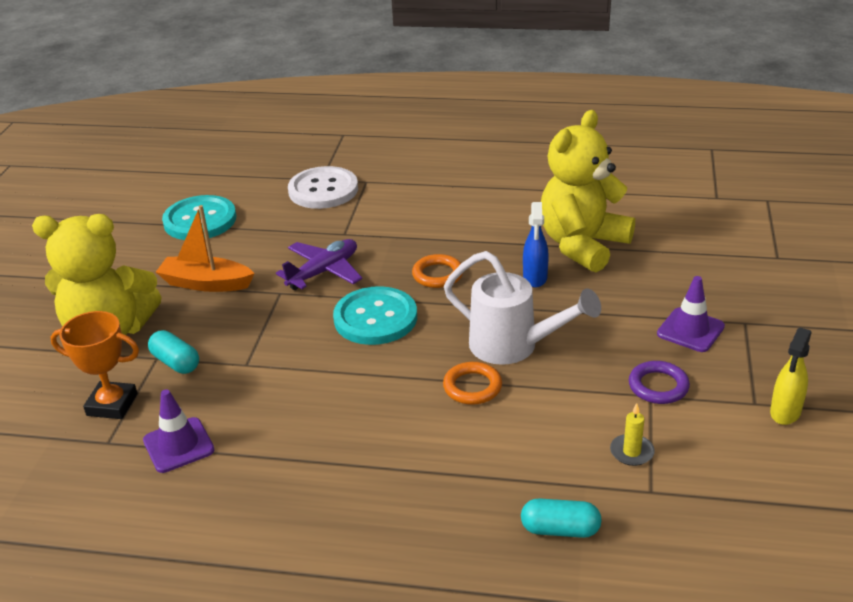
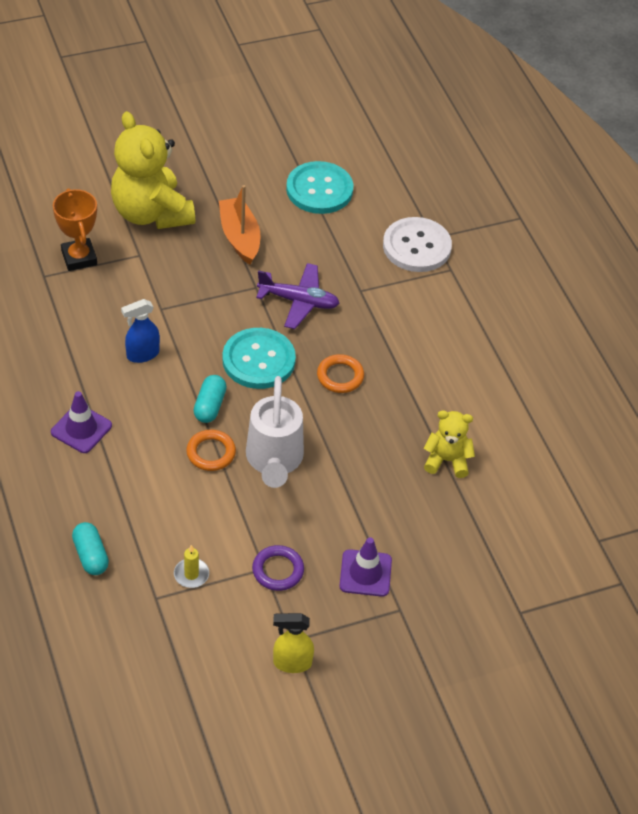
camera: 55 degrees right, 15 degrees up
purple traffic cone [143,389,215,473] -> purple traffic cone moved to [51,391,112,453]
turquoise capsule [148,330,199,374] -> turquoise capsule moved to [193,375,227,423]
blue spray bottle [523,202,549,288] -> blue spray bottle moved to [121,299,160,363]
yellow teddy bear [541,110,635,272] -> yellow teddy bear [424,410,475,478], size x0.52

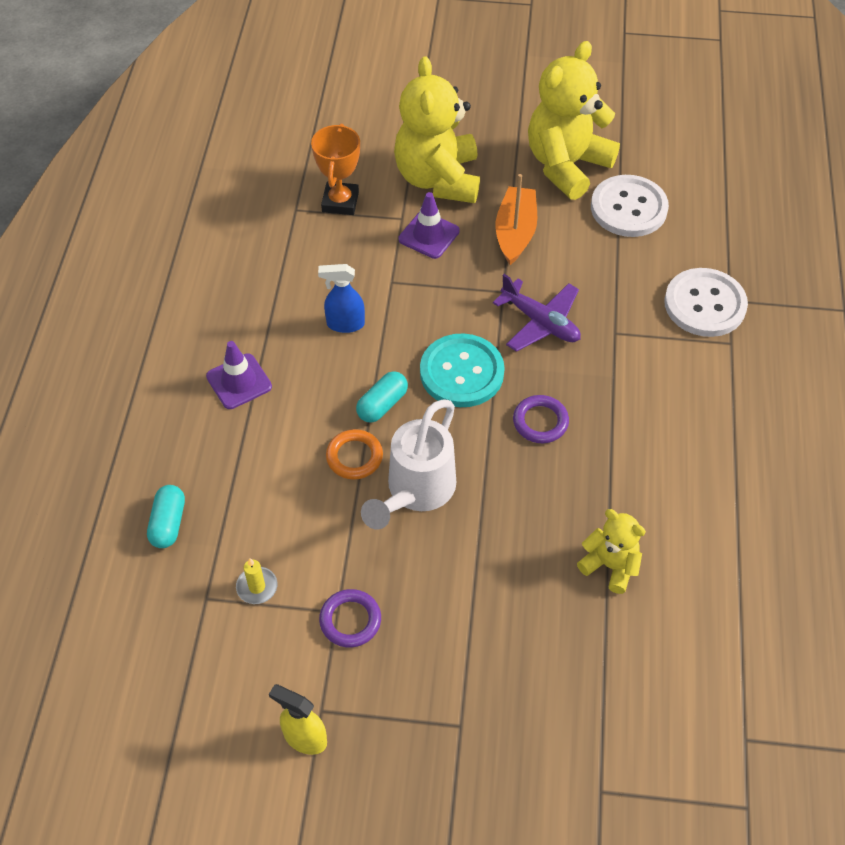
camera: 30 degrees right, 5 degrees up
turquoise button [286,161,353,214] -> white button [591,175,669,237]
orange ring [317,354,364,393] -> purple ring [513,395,569,443]
purple traffic cone [339,537,392,597] -> purple traffic cone moved to [399,192,460,259]
none -> yellow teddy bear [528,41,620,200]

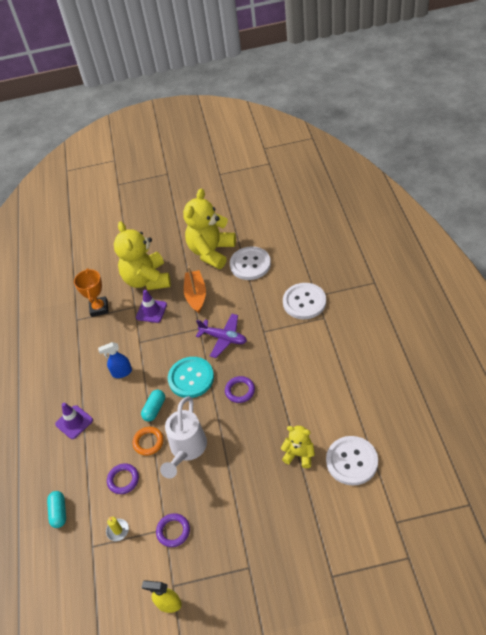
camera: 10 degrees left, 5 degrees down
none -> purple ring [107,463,139,494]
none -> white button [326,436,378,486]

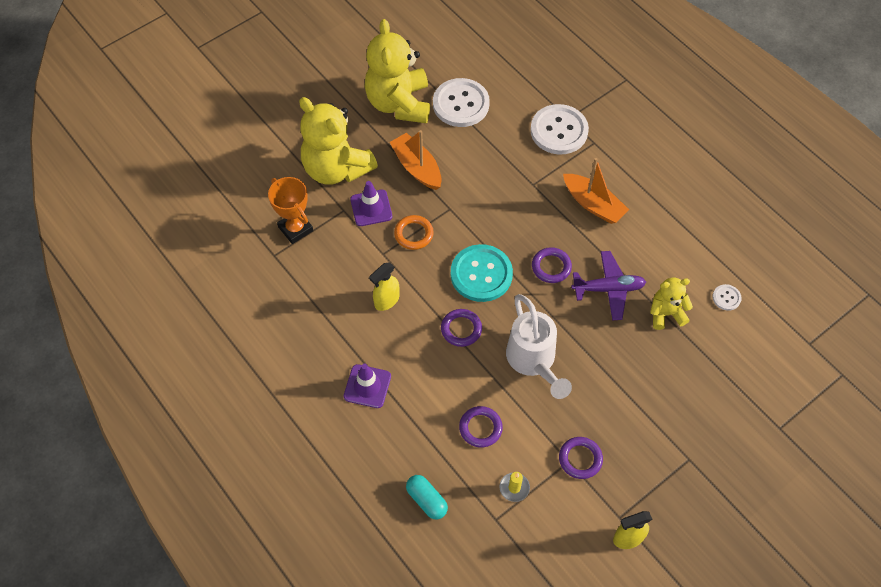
camera: 35 degrees left, 10 degrees up
blue spray bottle [98,342,132,378] -> yellow spray bottle [369,262,399,311]
orange ring [132,427,164,456] -> orange ring moved to [394,215,434,250]
turquoise capsule [141,390,165,422] -> purple ring [441,309,482,347]
purple plane [196,314,247,358] -> purple plane moved to [571,251,646,320]
white button [326,436,378,486] -> white button [713,284,742,311], size x0.45
none -> orange boat [563,158,629,224]

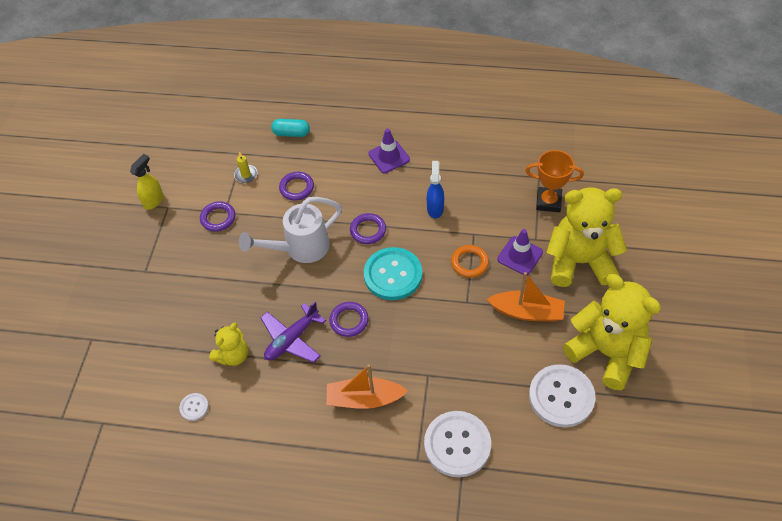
camera: 140 degrees right, 5 degrees down
yellow spray bottle [369,262,399,311] -> blue spray bottle [427,161,444,218]
white watering can [506,294,572,399] -> white watering can turned 60 degrees counterclockwise [239,197,342,263]

